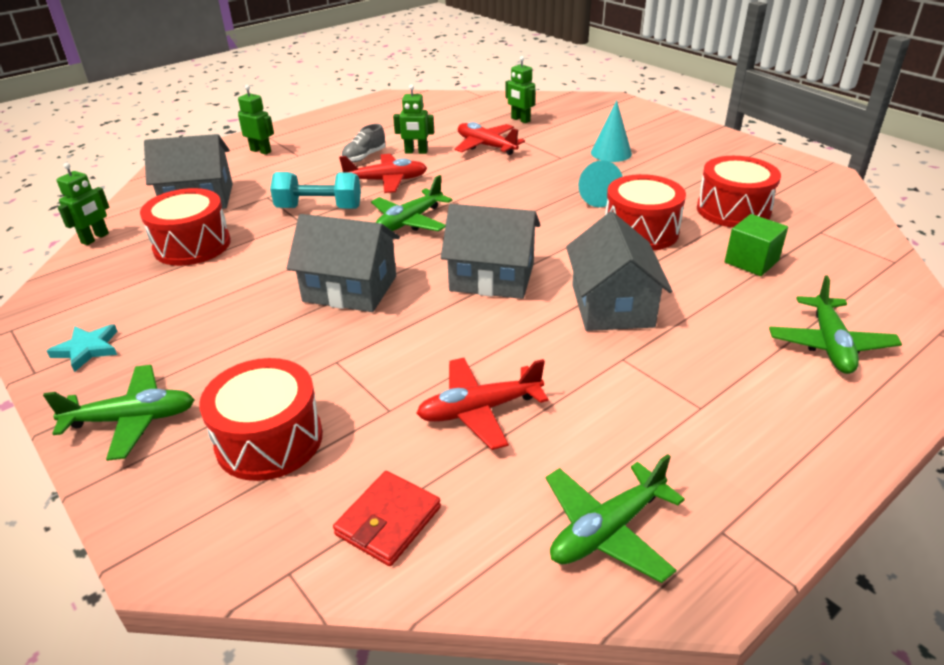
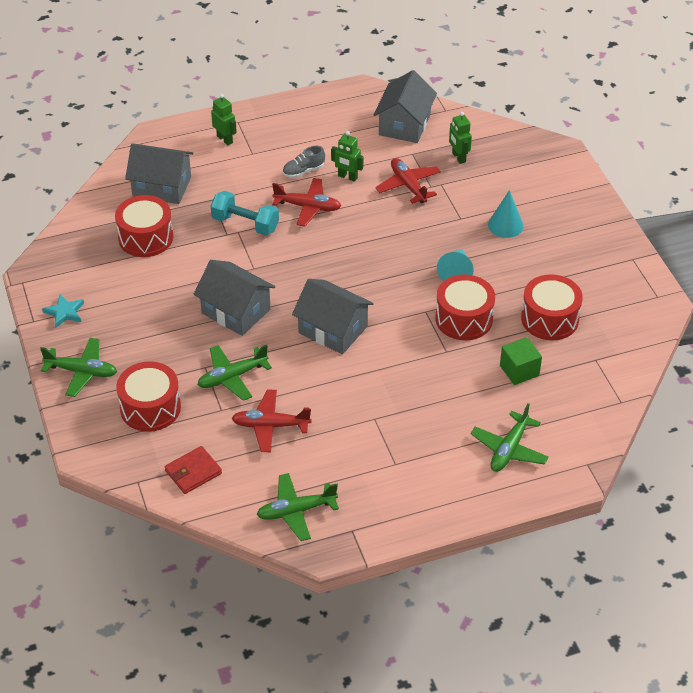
camera: 20 degrees right, 10 degrees up
green robot [57,163,109,245] -> none
green plane [371,175,452,231] -> green plane moved to [198,345,272,401]
grey house [566,212,672,331] -> grey house moved to [373,70,437,143]

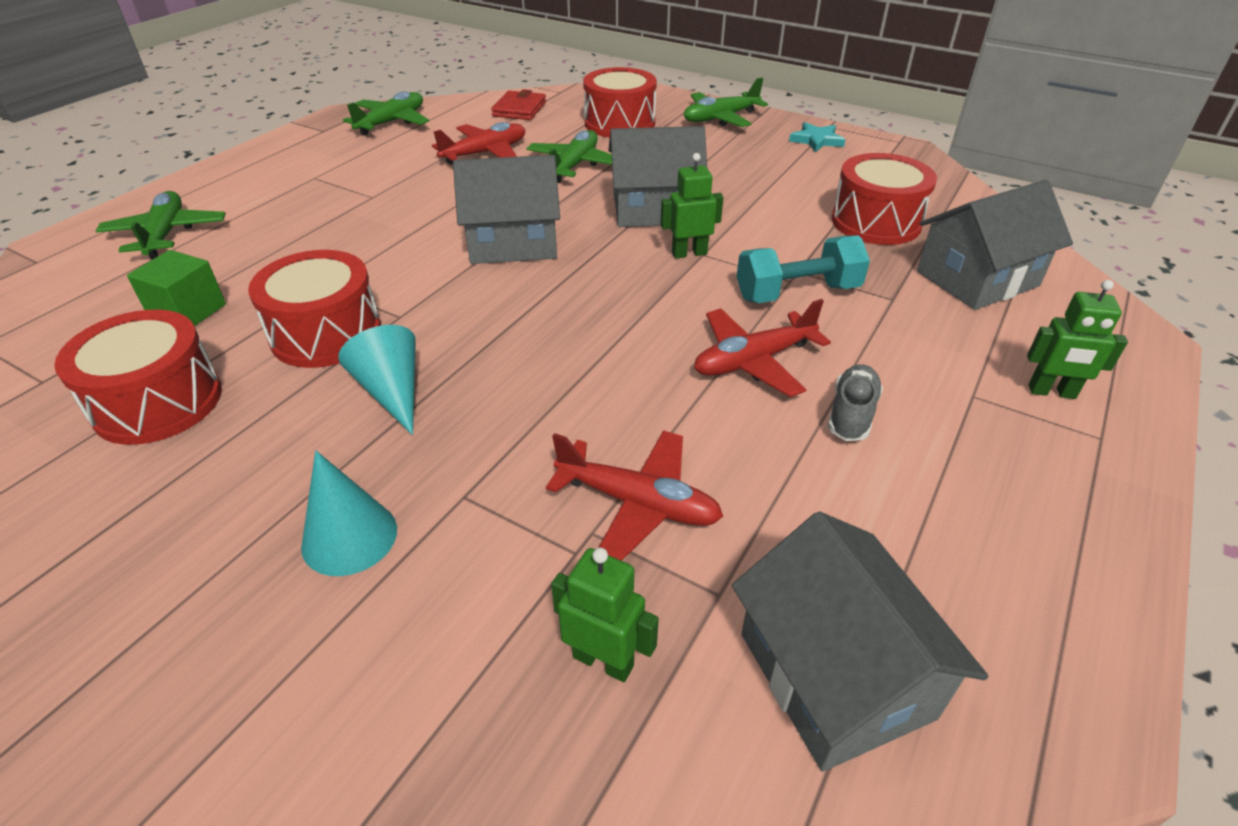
camera: 140 degrees right, 5 degrees down
green robot [331,131,363,182] -> green robot moved to [660,153,724,259]

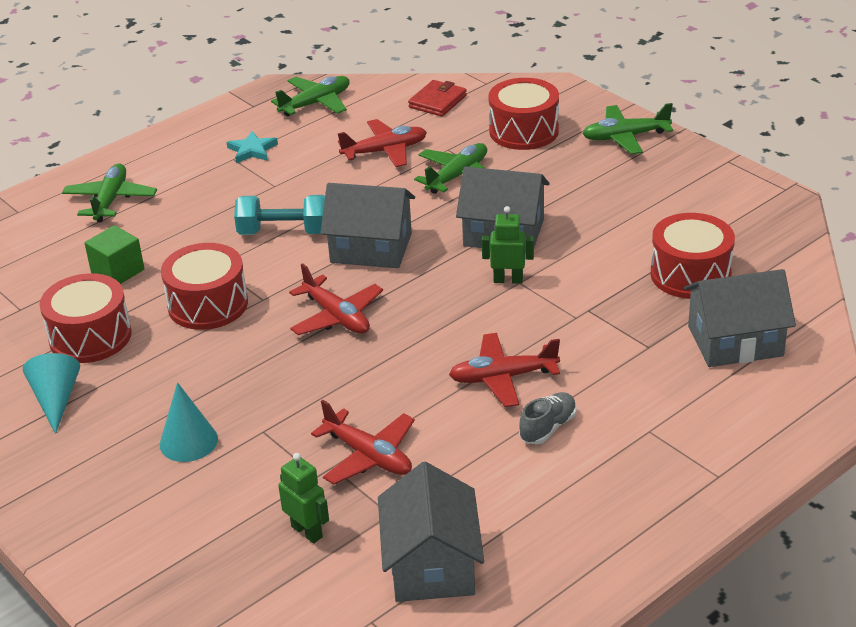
camera: 20 degrees right, 5 degrees down
turquoise cone [338,325,416,435] -> turquoise cone moved to [23,353,80,434]
turquoise dumbbell [737,235,870,303] -> turquoise dumbbell moved to [234,195,325,235]
turquoise star [789,122,845,152] -> turquoise star moved to [227,131,278,163]
green robot [1027,280,1128,399] -> none
none -> red plane [289,263,383,335]

